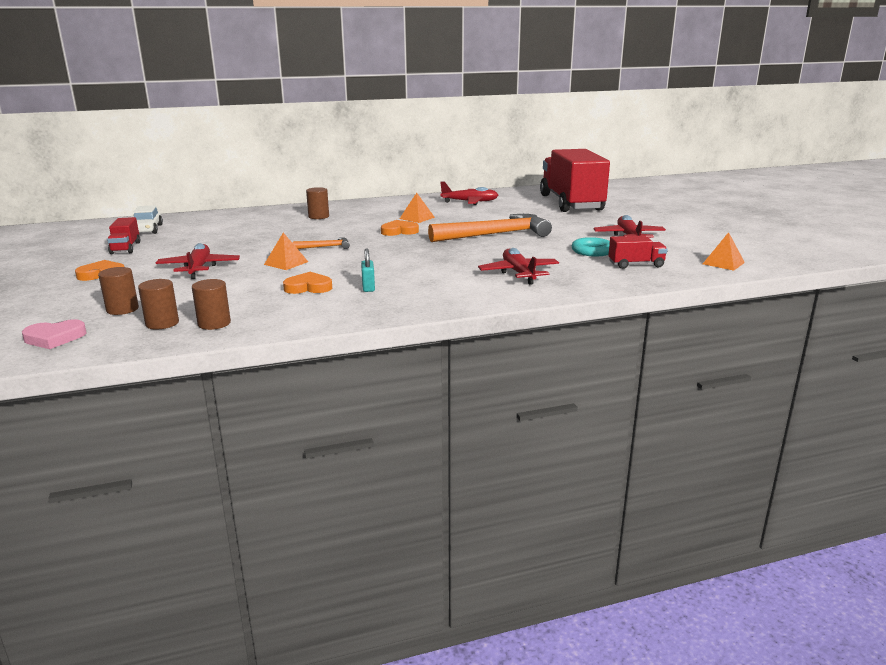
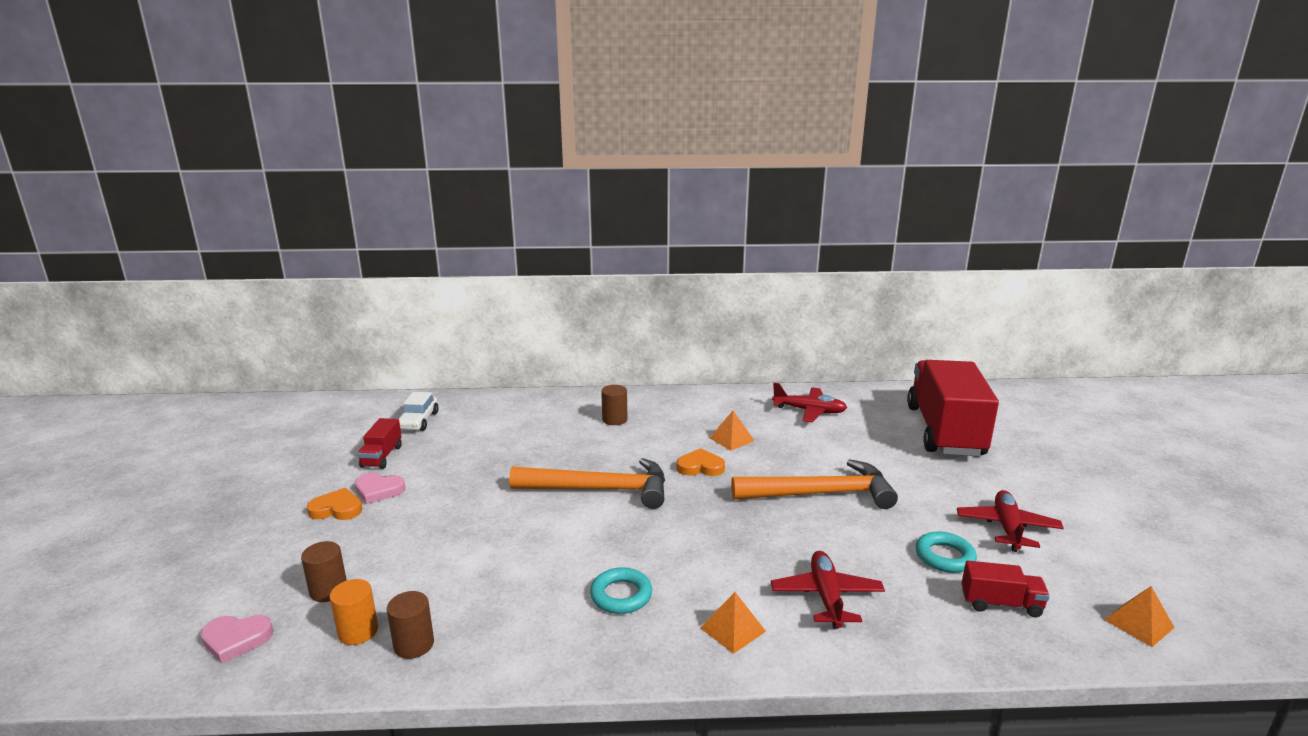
camera: 15 degrees right, 0 degrees up
brown cylinder [138,279,179,329] -> orange cylinder [330,579,378,645]
red plane [156,243,240,279] -> none
orange pyramid [264,233,308,270] -> orange pyramid moved to [700,592,766,654]
orange heart [283,272,332,294] -> none
orange hammer [293,237,350,249] -> orange hammer [509,458,665,509], size x2.26
turquoise padlock [361,248,375,292] -> turquoise ring [590,567,652,614]
none -> pink heart [355,473,406,504]

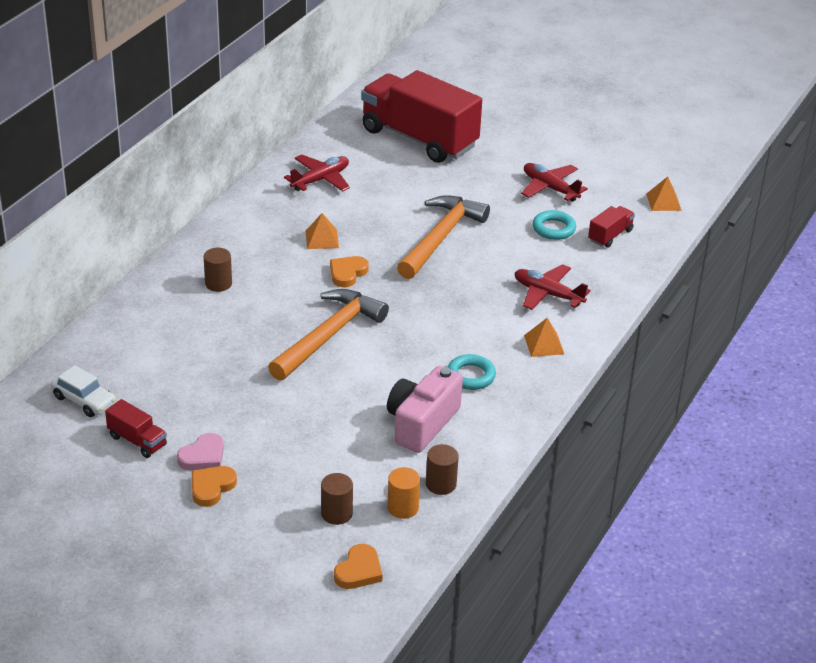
camera: 60 degrees left, 15 degrees up
pink heart [200,615,273,664] -> orange heart [334,544,382,589]
none -> pink camera [387,366,463,453]

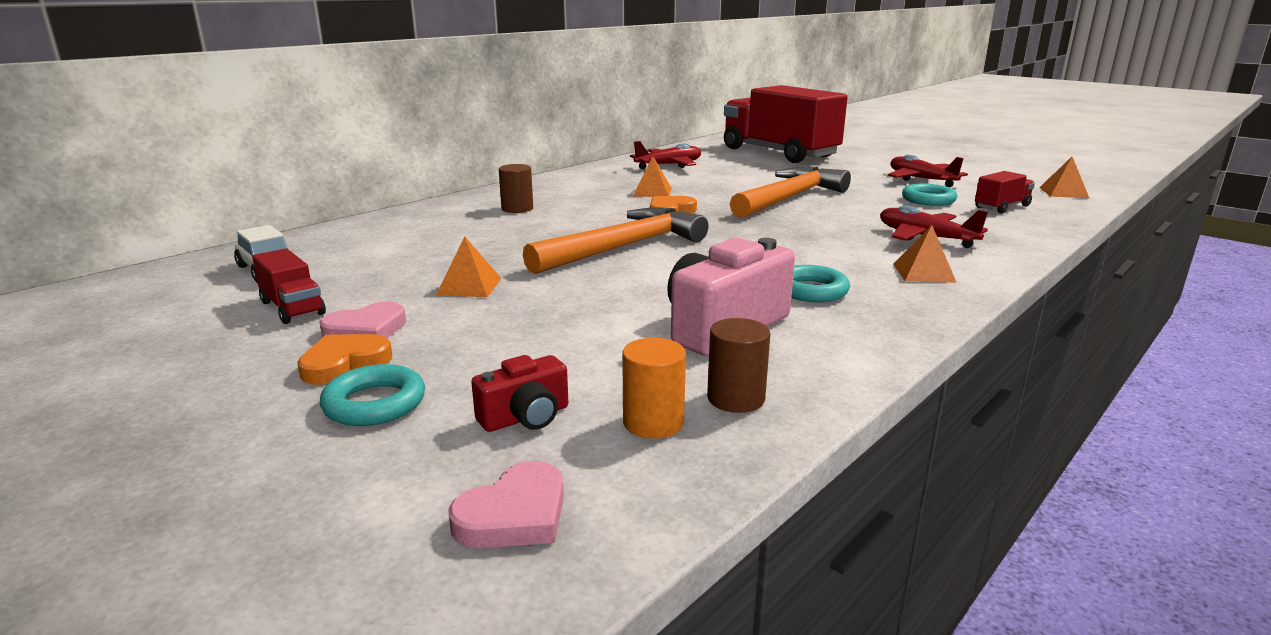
camera: 15 degrees right, 15 degrees down
brown cylinder [321,473,353,525] -> red camera [471,355,568,432]
orange heart [334,544,382,589] -> pink heart [448,461,564,548]
none -> turquoise ring [320,364,425,426]
none -> orange pyramid [436,237,501,297]

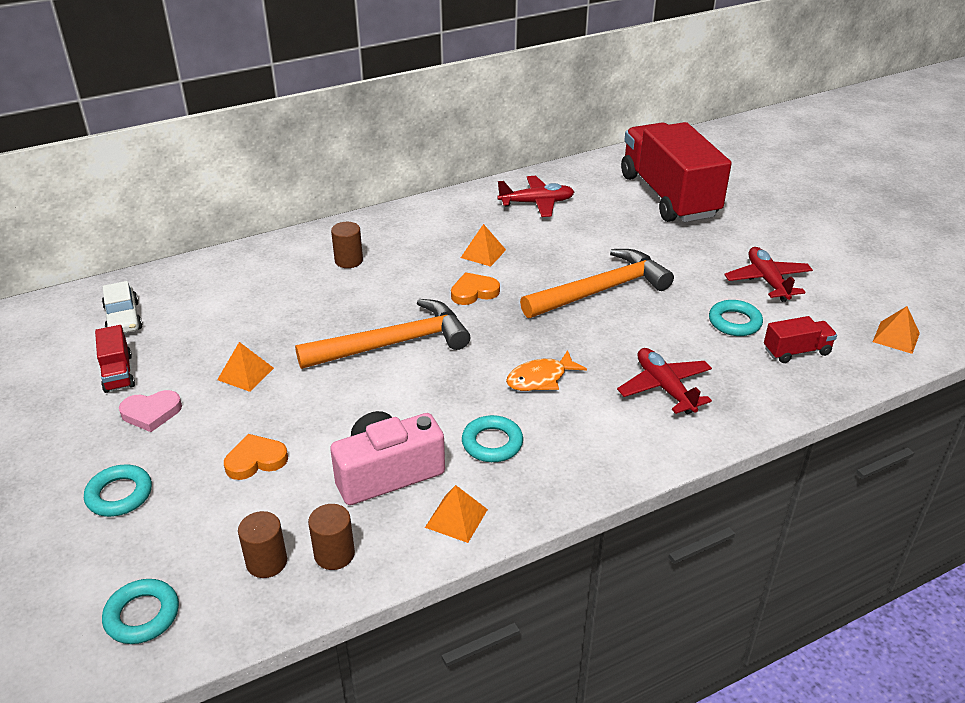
camera: 20 degrees right, 15 degrees up
orange heart [297,334,392,385] -> orange heart moved to [224,434,288,480]
pink heart [448,461,564,548] -> turquoise ring [102,579,179,644]
red camera [471,355,568,432] -> none
orange cylinder [622,338,686,439] -> brown cylinder [238,511,287,578]
orange pyramid [893,225,957,283] -> orange pyramid moved to [425,485,488,543]
none -> orange fish [506,350,587,391]

